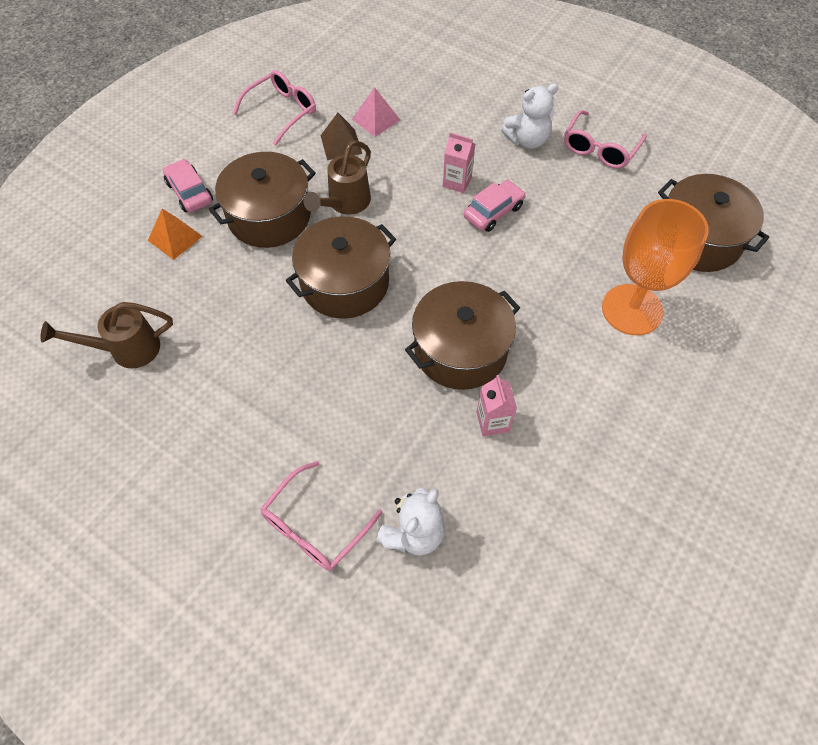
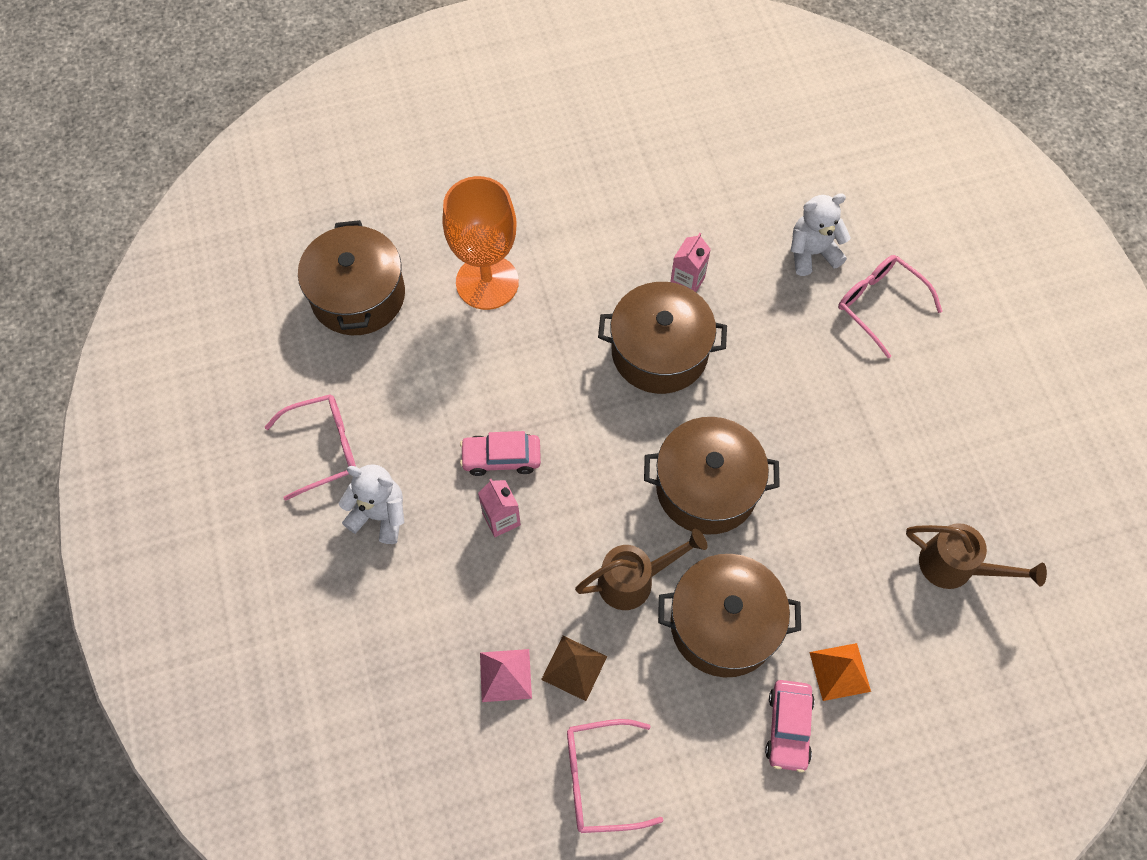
camera: 140 degrees left, 5 degrees up
pink glasses [260,461,382,571] -> pink glasses turned 120 degrees counterclockwise [838,255,943,358]

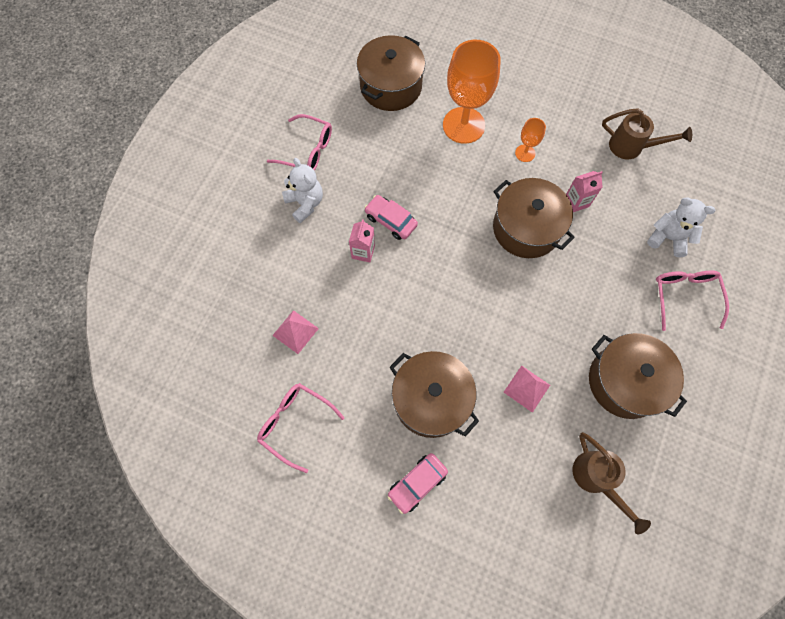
camera: 40 degrees right, 5 degrees up
brown pyramid [541,636,607,701] -> none
brown watering can [575,529,707,610] -> brown watering can moved to [602,108,692,159]
brown pot [644,417,780,535] -> brown pot moved to [589,333,687,419]
orange pyramid [809,643,871,701] -> none
none -> pink pyramid [504,365,550,413]
none -> orange goblet [515,118,546,162]

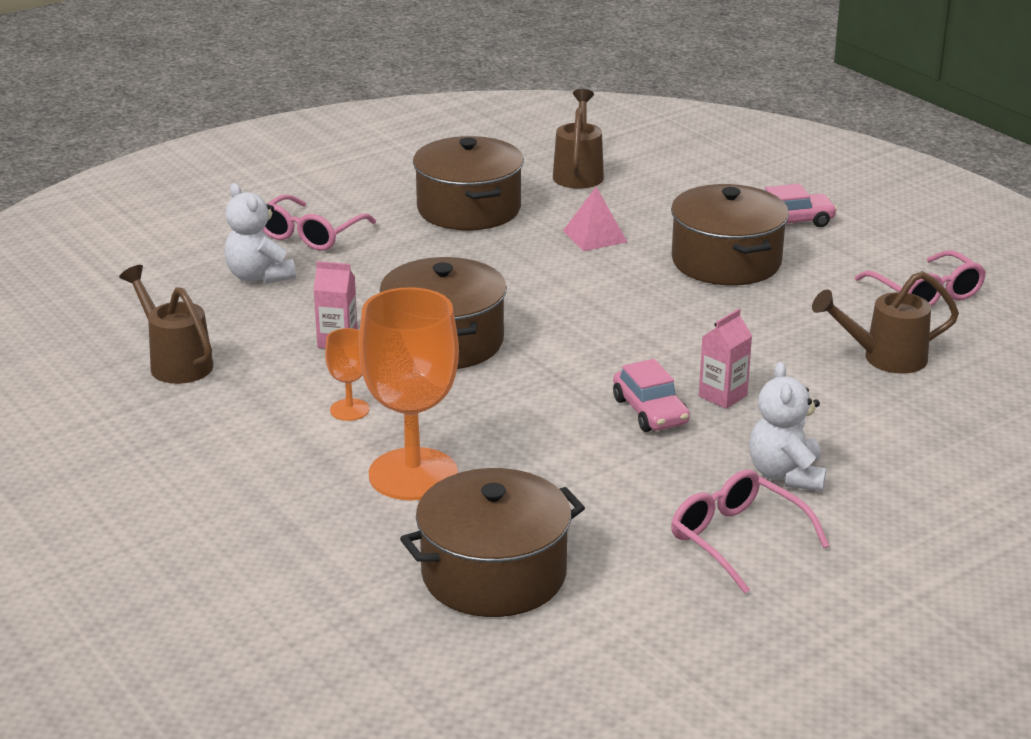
camera: 150 degrees left, 40 degrees down
pink pyramid [272,310,319,354] -> brown watering can [812,271,959,374]

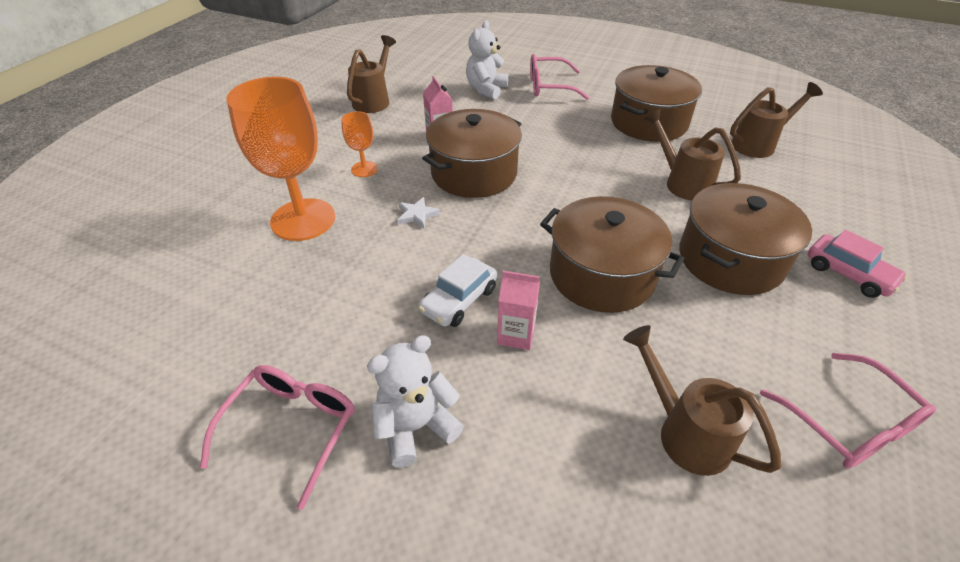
camera: 60 degrees right, 15 degrees up
brown pot [400,468,585,617] -> brown pot moved to [540,196,684,313]
pink pyramid [563,187,627,251] -> brown watering can [643,108,741,201]
pink car [613,359,690,432] -> white car [418,254,497,327]
pink glasses [855,250,986,306] -> pink glasses turned 60 degrees counterclockwise [760,353,936,468]
none -> white star [397,197,440,229]

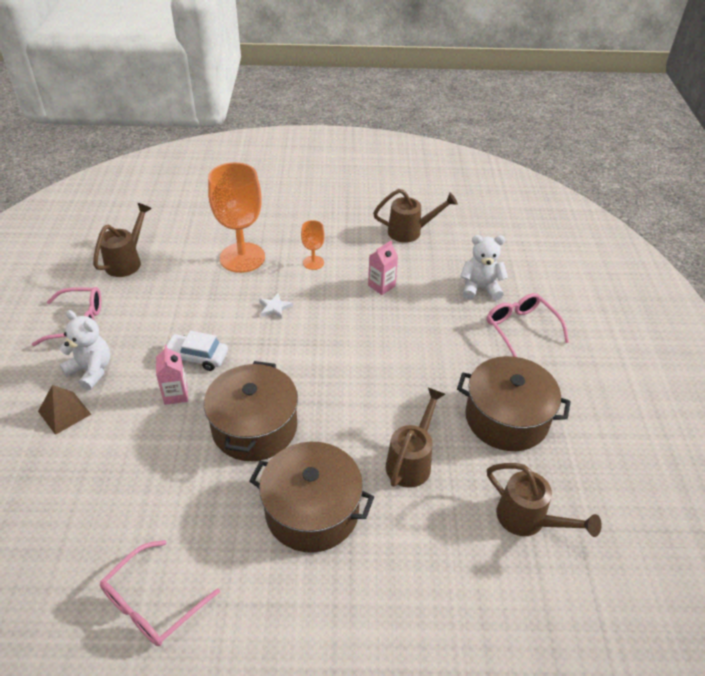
camera: 65 degrees right, 0 degrees up
brown pot [422,109,522,198] -> none
brown watering can [623,325,781,476] -> brown watering can moved to [93,203,152,277]
pink car [807,230,907,298] -> none
none -> brown pyramid [38,385,91,435]

